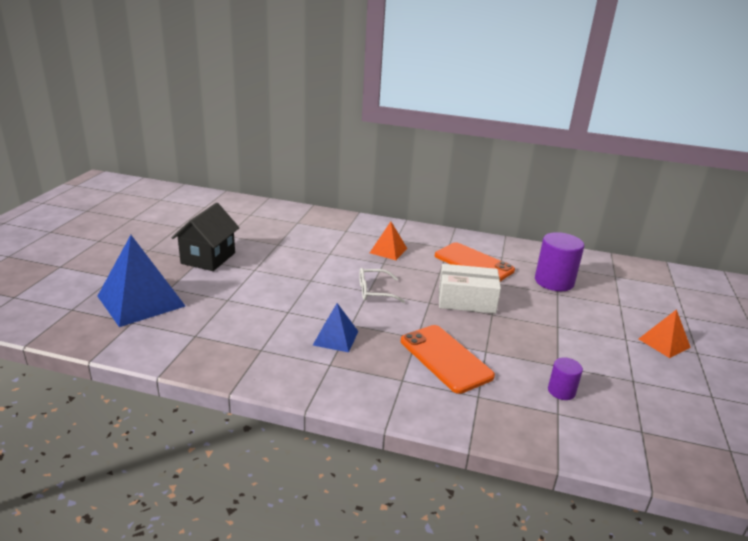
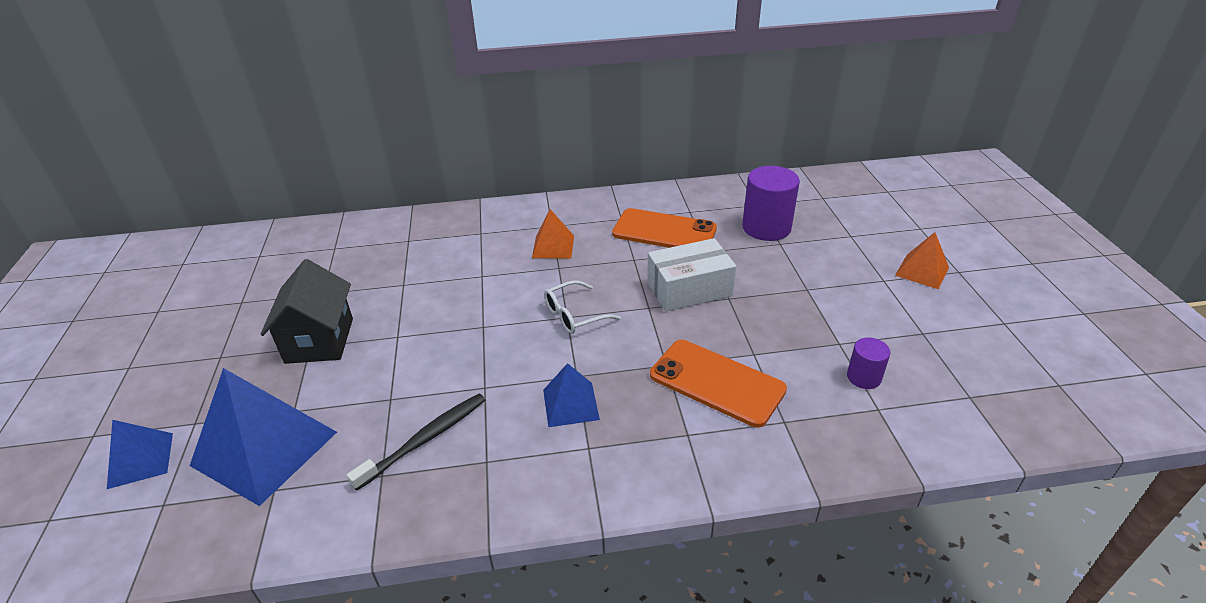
camera: 20 degrees left, 10 degrees up
none -> blue pyramid [107,420,173,489]
none -> black toothbrush [347,394,485,491]

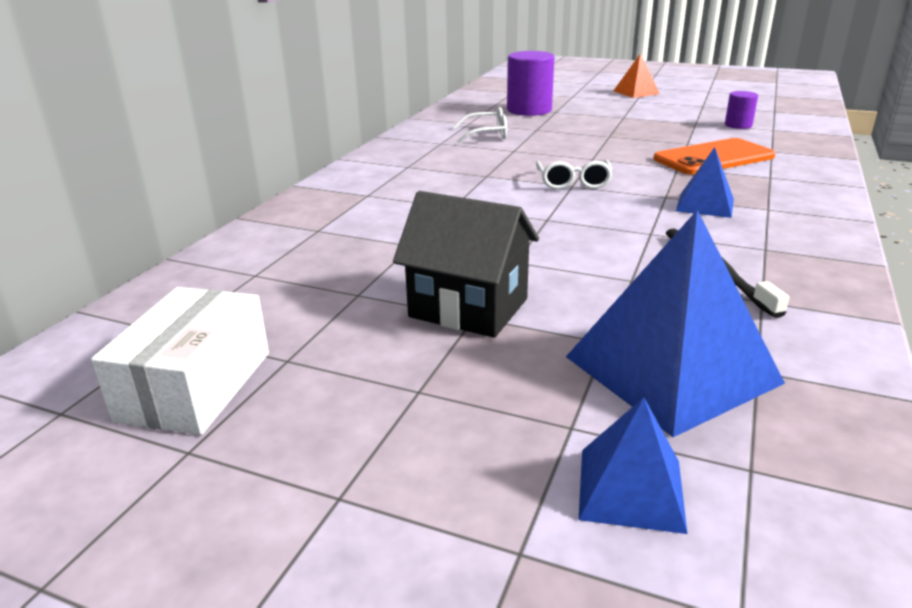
camera: 60 degrees left, 10 degrees down
orange pyramid [532,209,574,258] -> none
orange phone [612,208,717,248] -> white glasses [453,107,507,144]
white box [647,238,736,312] -> white box moved to [91,287,269,435]

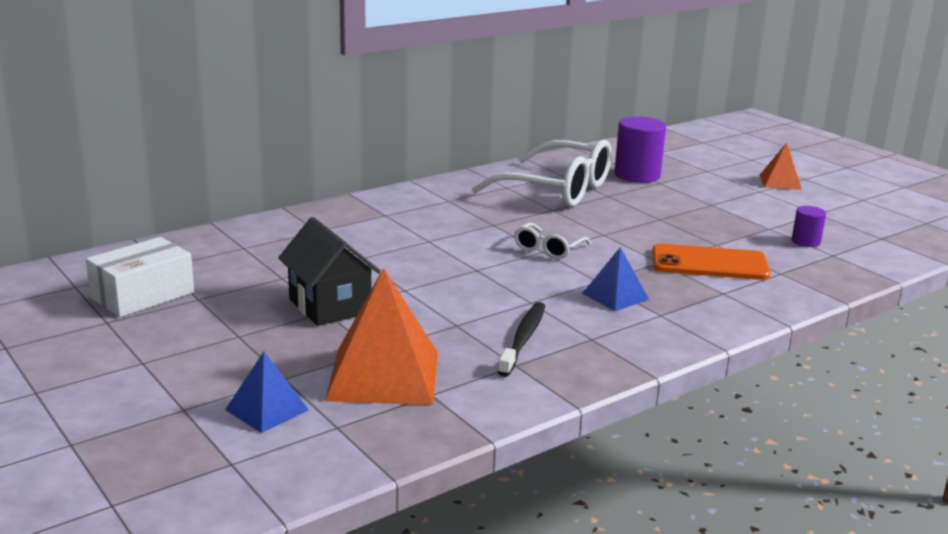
camera: 30 degrees right, 5 degrees down
white glasses [453,107,507,144] -> white glasses [472,139,612,207], size x2.18
blue pyramid [566,210,785,437] -> orange pyramid [325,268,438,405]

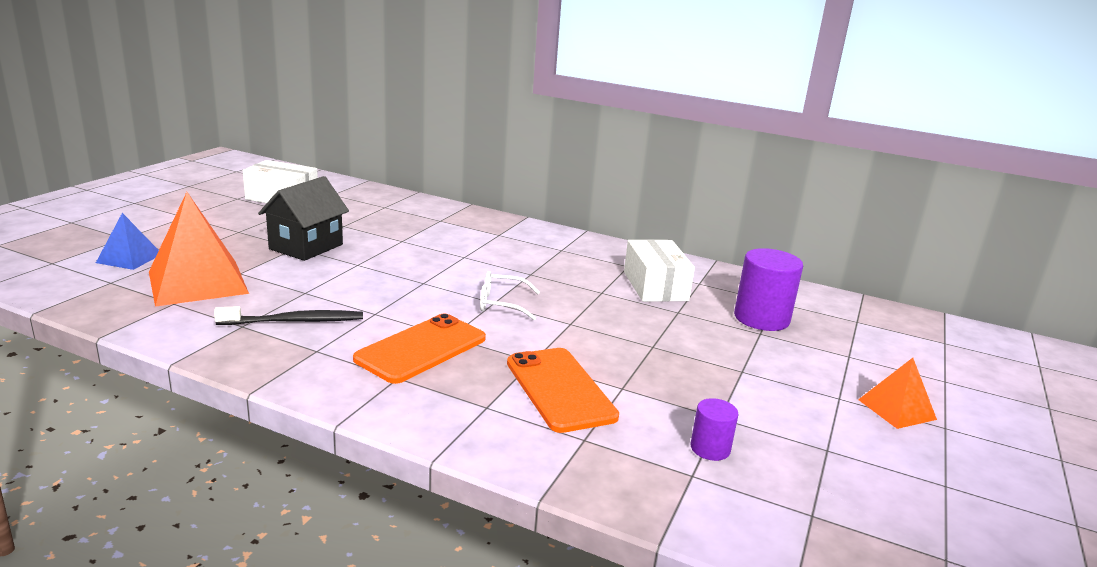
camera: 60 degrees right, 0 degrees up
white glasses [472,139,612,207] -> white box [624,239,695,302]
blue pyramid [582,247,649,311] -> orange phone [353,313,486,384]

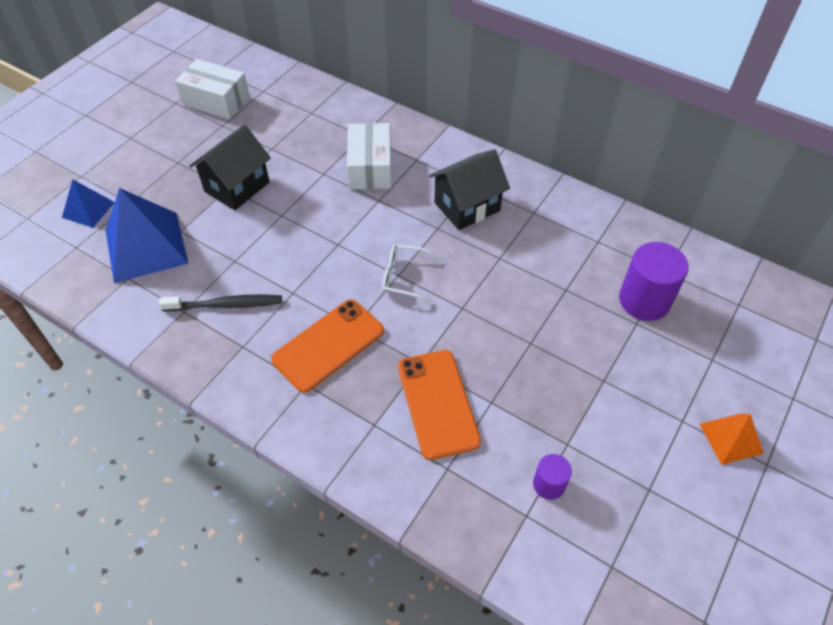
camera: 10 degrees right, 30 degrees up
orange pyramid [149,192,249,307] -> blue pyramid [106,188,188,283]
white box [624,239,695,302] -> white box moved to [347,123,391,190]
none -> black house [429,149,510,230]

